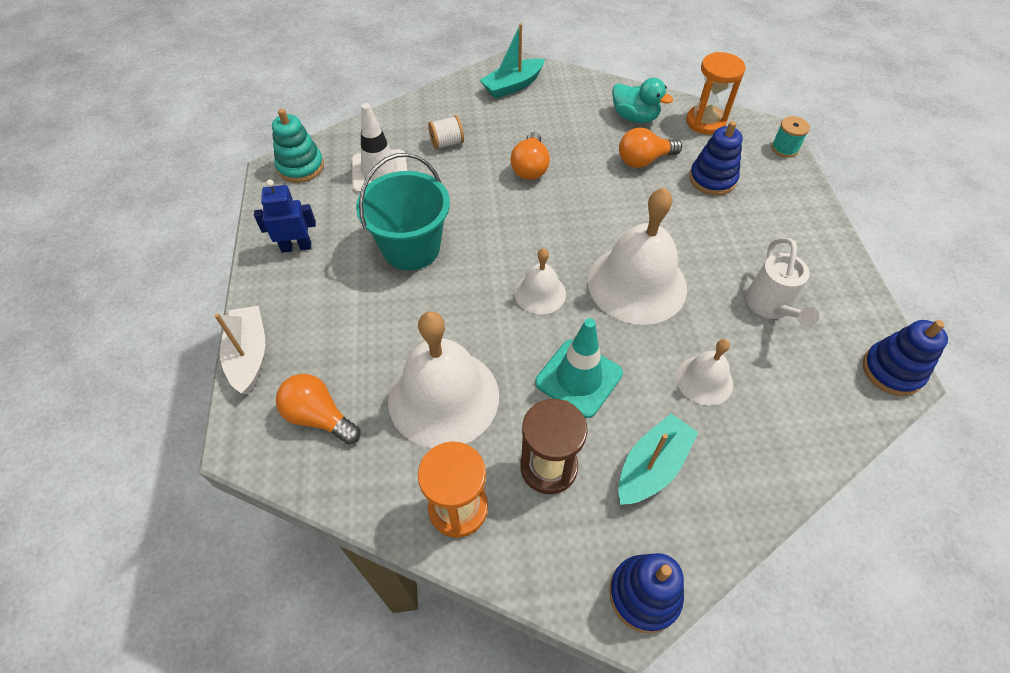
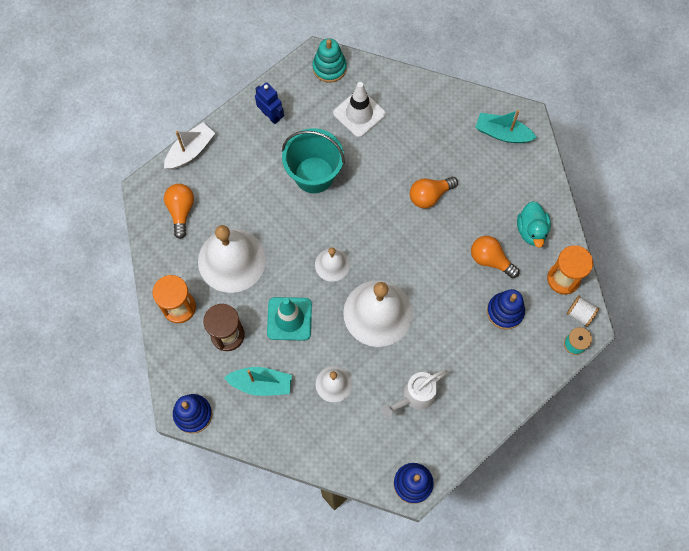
camera: 55 degrees right, 15 degrees up
white spool [428,115,464,150] -> white spool moved to [566,296,599,327]

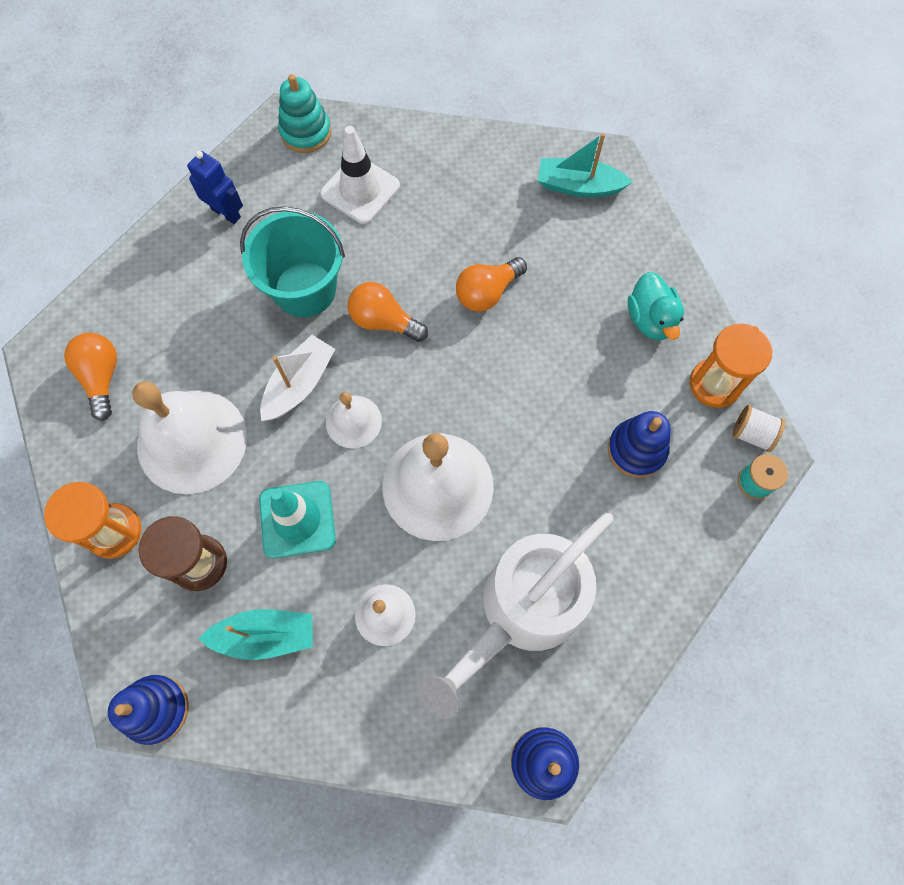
camera: 10 degrees left, 0 degrees up
white boat [164,123,215,170] -> white boat moved to [260,335,335,421]
white watering can [381,370,447,418] -> white watering can [417,513,614,719], size x1.88
orange light bulb [471,236,519,278] -> orange light bulb moved to [348,282,428,342]

